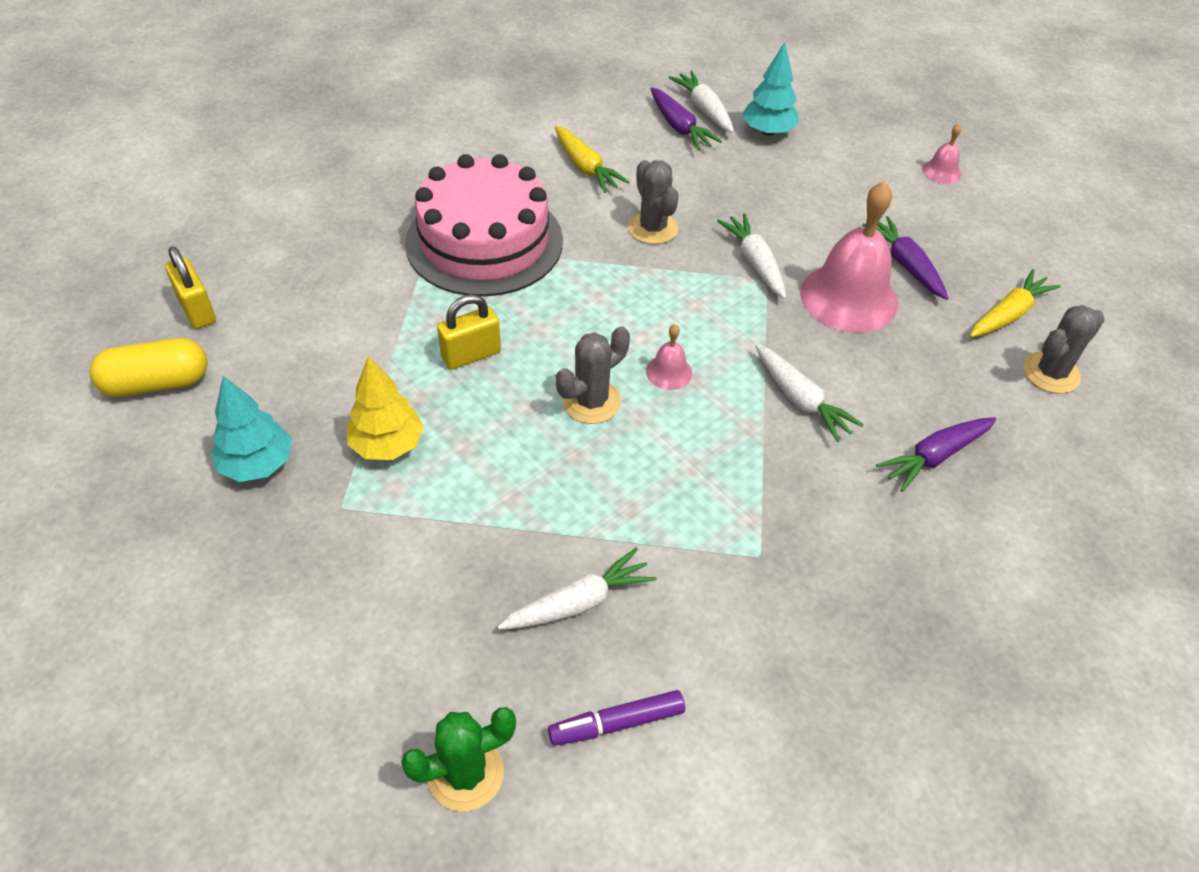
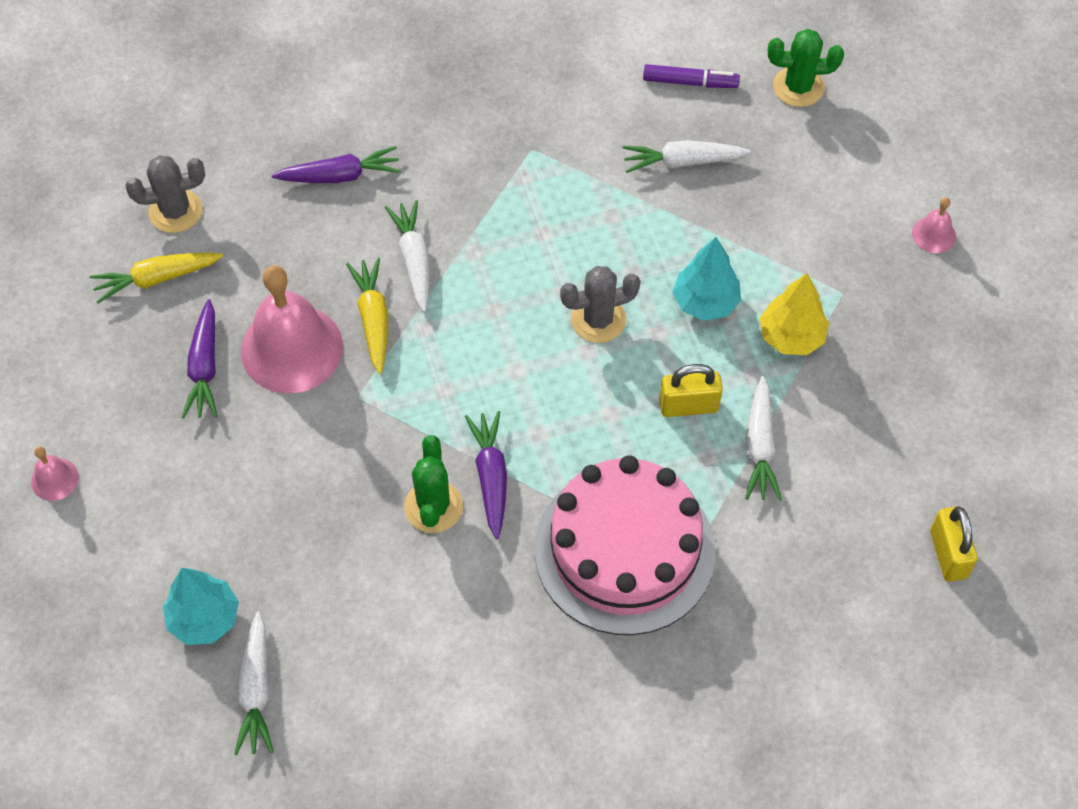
camera: 155 degrees left, 10 degrees up
yellow capsule [90,338,208,397] -> none
turquoise tree [211,376,292,482] -> turquoise tree moved to [672,237,741,321]
yellow carrot [555,126,629,193] -> yellow carrot moved to [346,258,388,374]
grey cactus [628,160,679,244] -> green cactus [404,435,463,533]
pink bell [646,324,692,390] -> pink bell moved to [912,197,956,253]
purple carrot [650,87,722,151] -> purple carrot moved to [465,411,507,539]
white carrot [717,213,786,299] -> white carrot moved to [745,376,782,501]

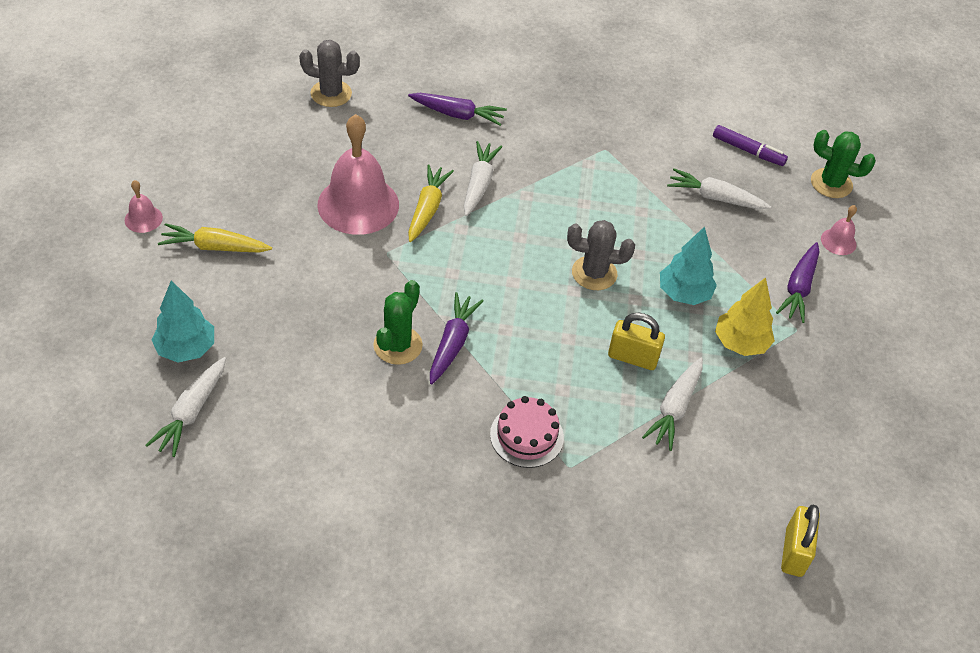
camera: 20 degrees right, 10 degrees down
yellow carrot [90,252,223,303] -> yellow carrot moved to [158,223,272,252]
purple carrot [182,299,218,418] -> purple carrot moved to [776,242,819,323]
pink cake [534,455,715,635] -> pink cake [490,396,564,468], size x0.47
pink bell [912,197,956,253] -> pink bell moved to [821,205,857,255]

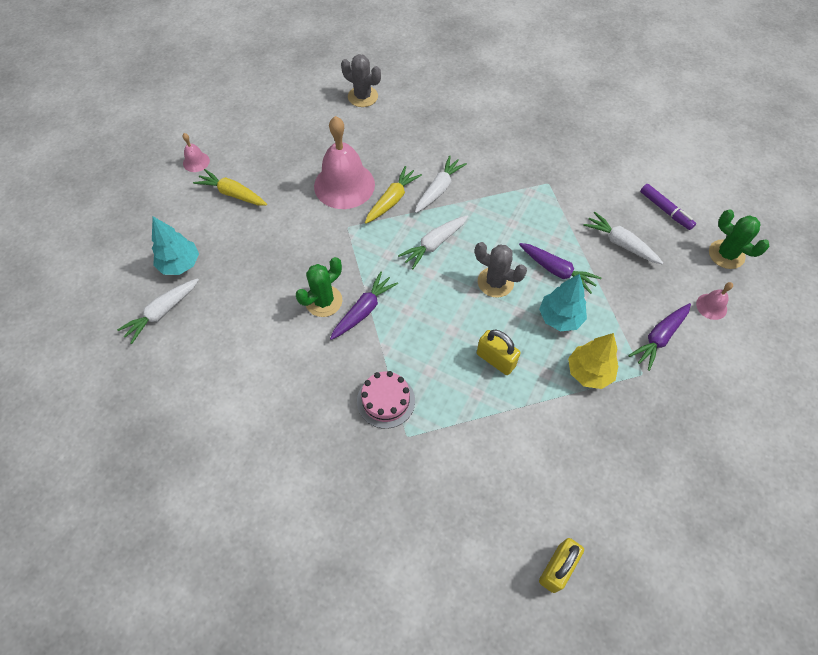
camera: 25 degrees right, 10 degrees up
purple carrot [408,93,507,126] -> purple carrot moved to [519,243,601,294]
white carrot [642,358,703,451] -> white carrot moved to [398,216,468,269]

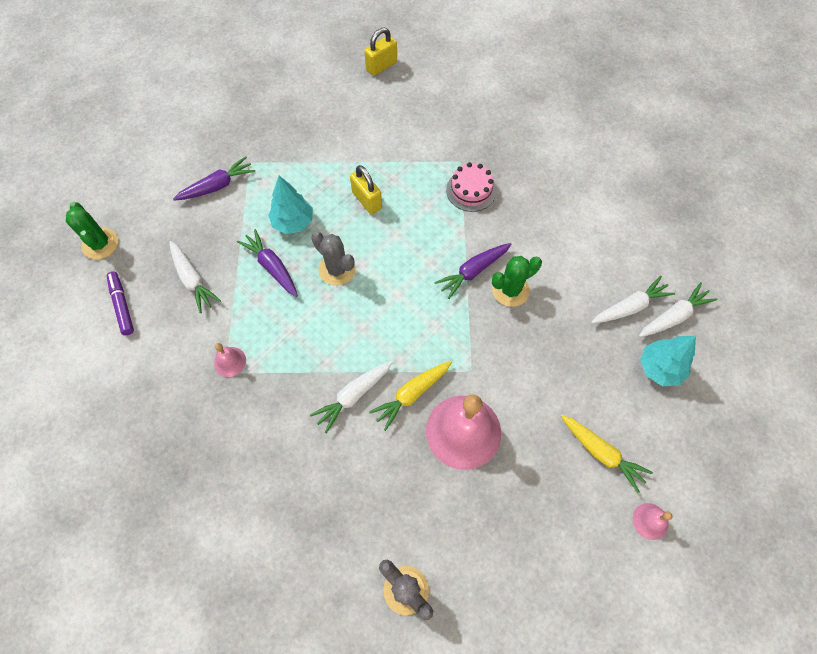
camera: 165 degrees left, 5 degrees up
white carrot [398,216,468,269] -> white carrot moved to [591,276,675,324]
yellow tree [568,333,618,389] -> none
pink bell [696,282,733,320] -> pink bell moved to [214,343,246,377]

